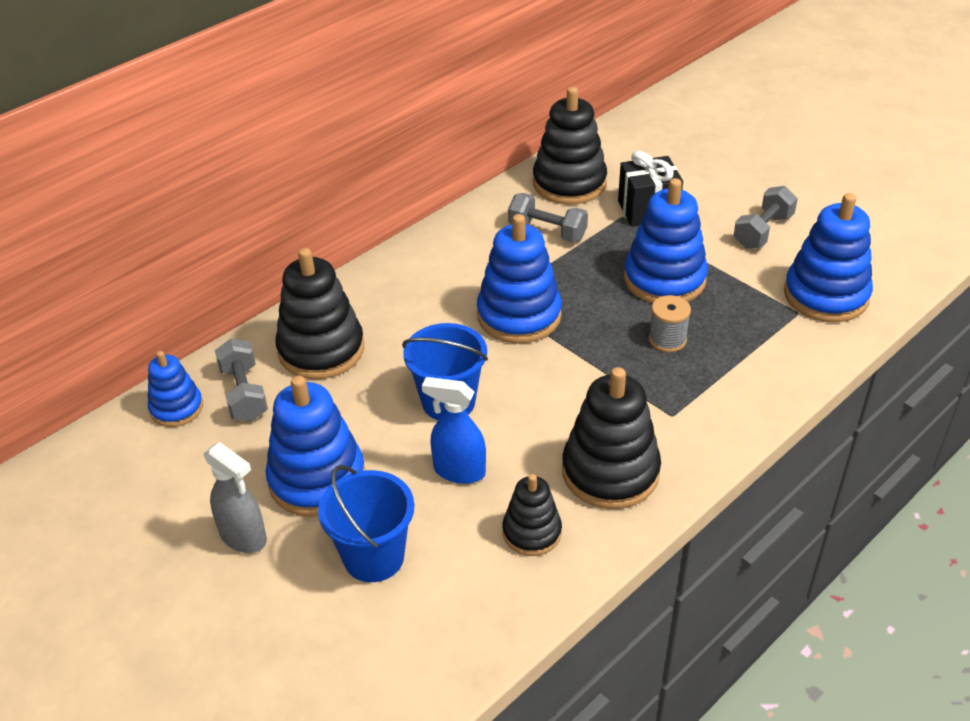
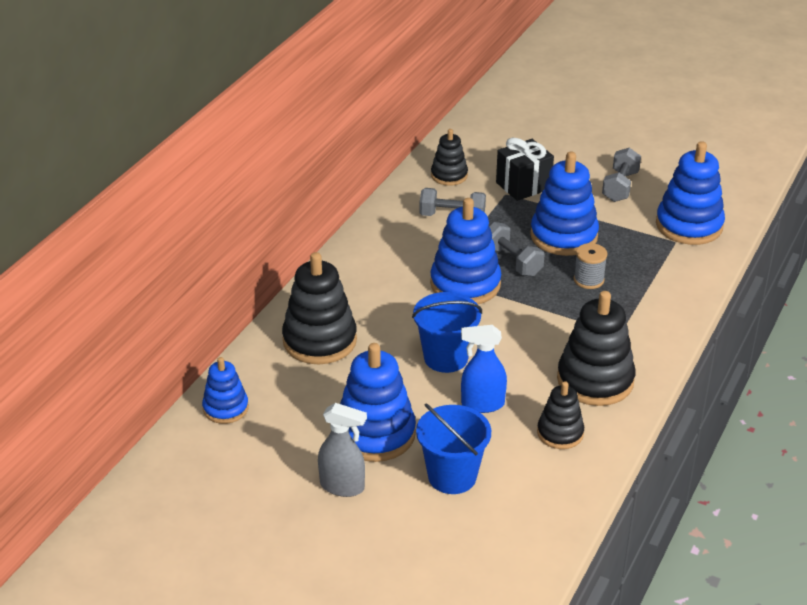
camera: 20 degrees left, 5 degrees down
grey dumbbell [215,339,268,422] -> grey dumbbell moved to [489,222,544,277]
black stacking toy [533,87,607,205] -> black stacking toy [431,129,468,186], size x0.58

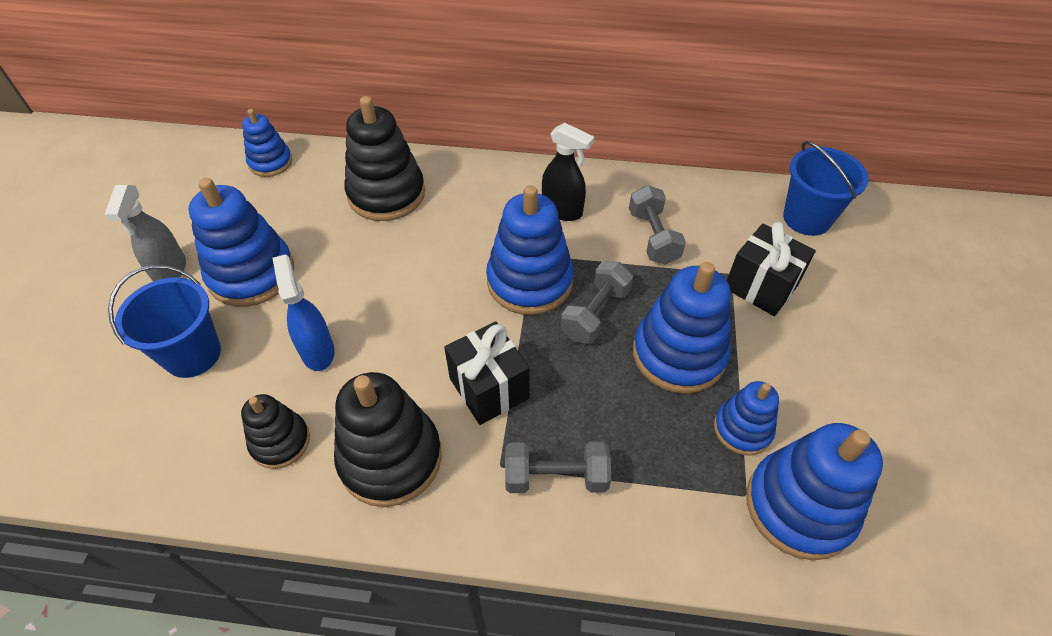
camera: 70 degrees right, 15 degrees up
blue bucket [412,292,482,373] -> blue bucket moved to [783,141,869,236]
black stacking toy [431,129,468,186] -> none
grey spool [574,243,608,289] -> none
grey dumbbell [602,148,641,202] -> grey dumbbell moved to [505,442,611,493]
none -> black gift [444,321,530,425]
none -> black spray bottle [542,123,594,221]
none -> blue stacking toy [714,381,779,455]

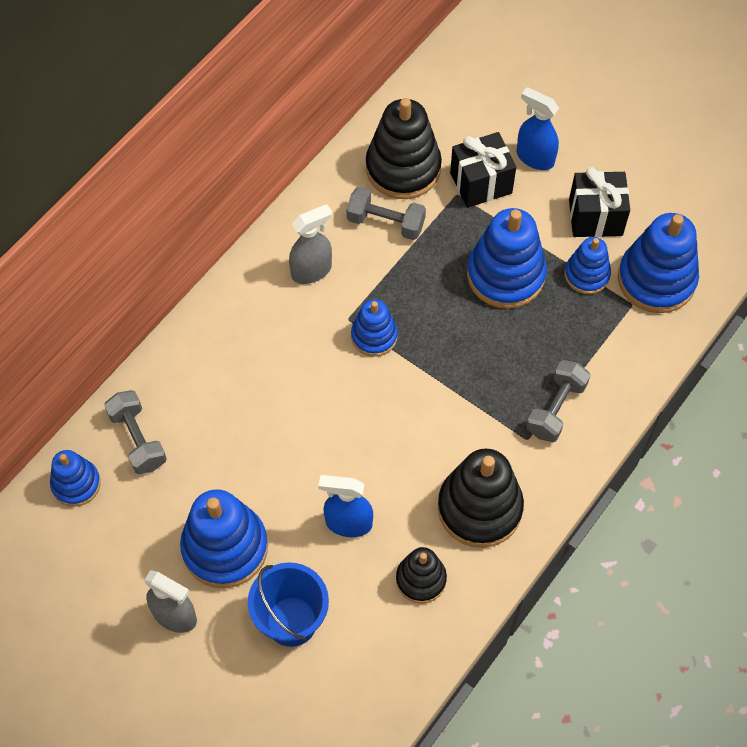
camera: 60 degrees left, 10 degrees up
black stacking toy [344,96,425,221] -> black stacking toy moved to [366,98,442,199]
black gift [444,321,530,425] -> black gift moved to [569,167,630,237]
blue stacking toy [486,185,574,315] -> blue stacking toy [351,299,398,357], size x0.58
black spray bottle [542,123,594,221] -> grey spray bottle [289,204,332,284]
grey dumbbell [561,262,633,344] -> grey dumbbell moved to [104,390,167,474]
blue bucket [783,141,869,236] -> none
none -> blue spray bottle [517,87,559,170]

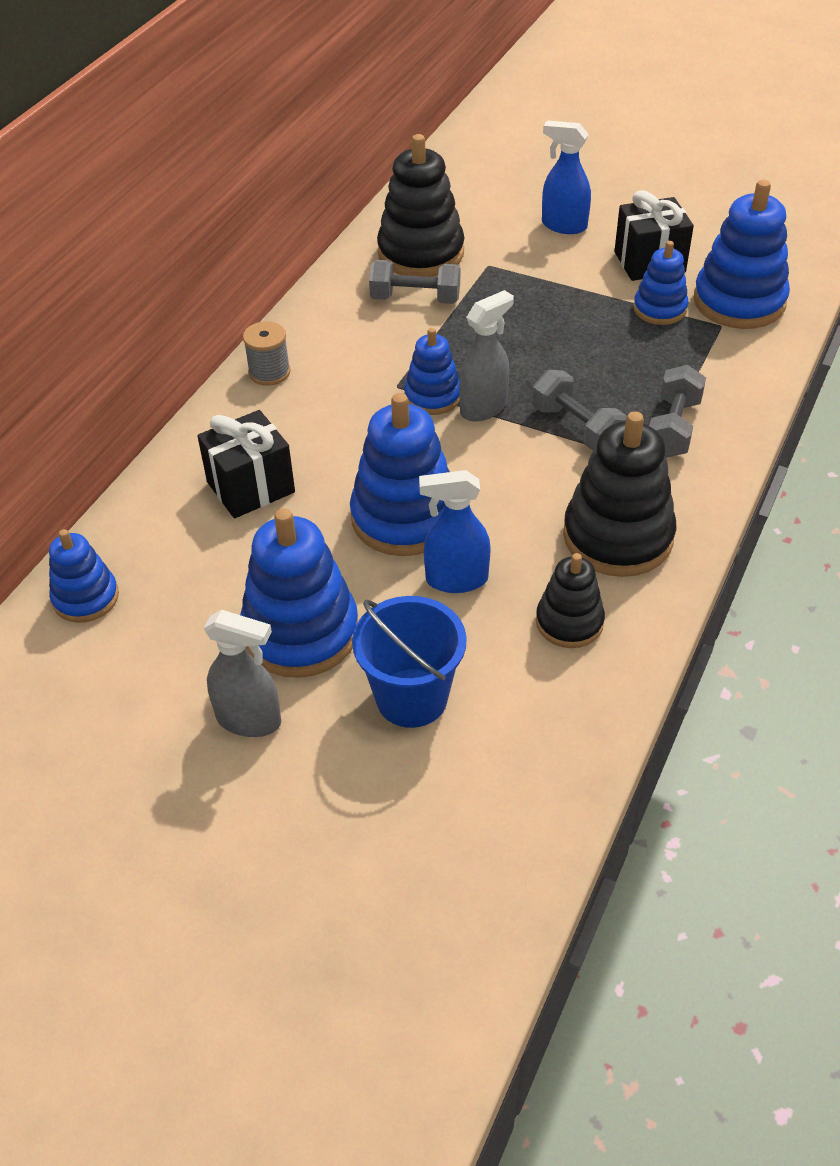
camera: 10 degrees left, 15 degrees down
grey dumbbell [104,390,167,474] -> grey dumbbell moved to [532,370,627,451]
grey spray bottle [289,204,332,284] -> grey spray bottle moved to [459,290,514,422]
black gift [450,132,516,208] -> black gift moved to [197,410,295,518]
blue stacking toy [467,208,547,309] -> blue stacking toy moved to [350,393,450,556]
none -> grey spool [243,321,291,386]

